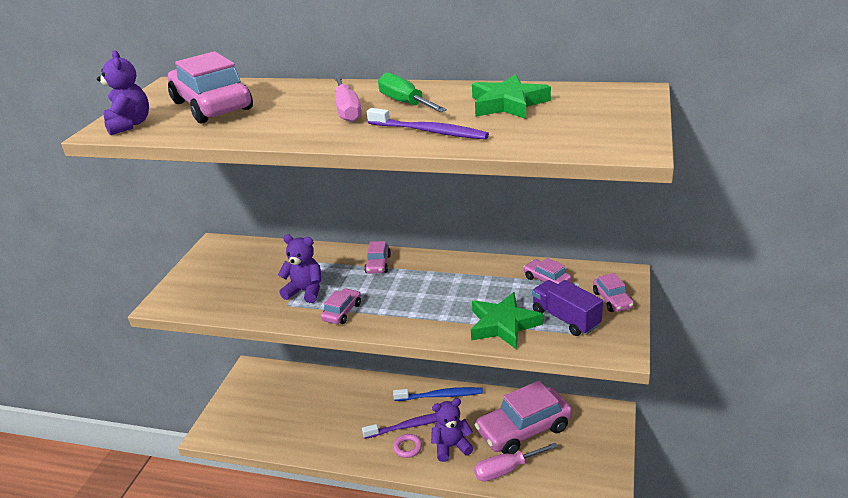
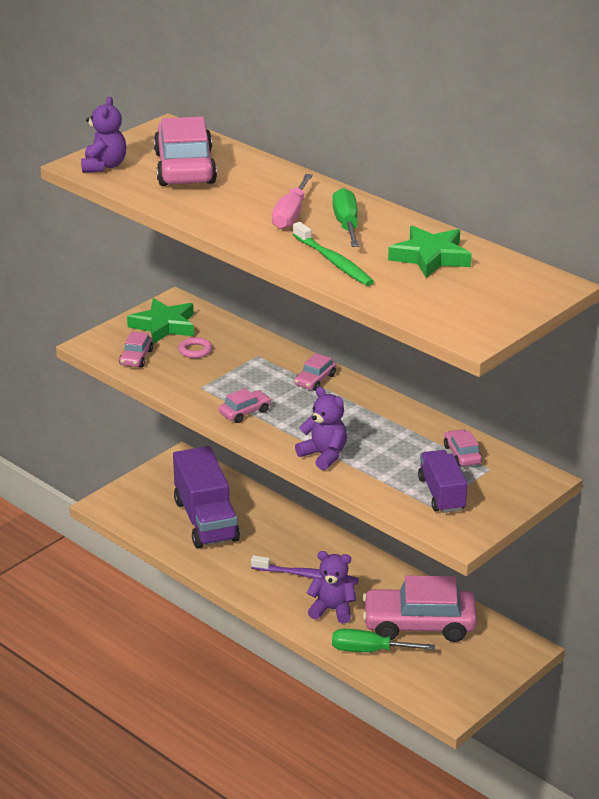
camera: 25 degrees right, 0 degrees up
purple teddy bear [278,235,321,303] -> purple teddy bear moved to [295,387,347,470]
purple toothbrush [367,108,489,139] -> green toothbrush [292,222,374,286]
blue toothbrush [393,387,483,401] -> none
pink ring [393,434,422,458] -> pink ring moved to [179,337,212,358]
green star [471,292,543,349] -> green star moved to [127,298,194,344]
pink screwdriver [474,443,558,482] -> green screwdriver [332,629,435,652]
pink car [593,273,634,312] -> pink car moved to [119,332,153,367]
none -> purple truck [173,446,240,548]

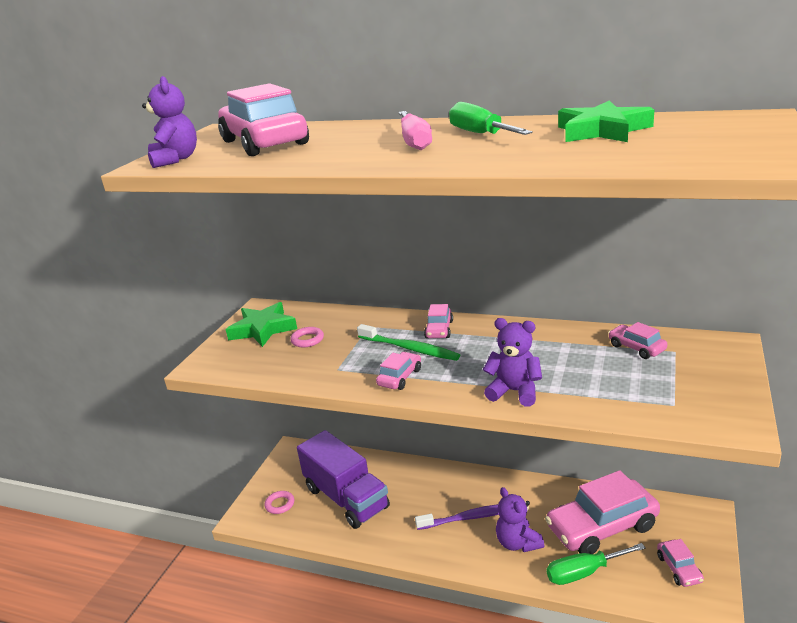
camera: 20 degrees left, 5 degrees down
pink car [119,332,153,367] -> pink car moved to [657,539,704,587]
green toothbrush [292,222,374,286] -> green toothbrush moved to [357,324,460,361]
purple teddy bear [307,551,356,623] -> purple teddy bear turned 105 degrees counterclockwise [496,487,544,552]
purple truck [418,450,467,513] -> none
none -> pink ring [265,491,294,514]

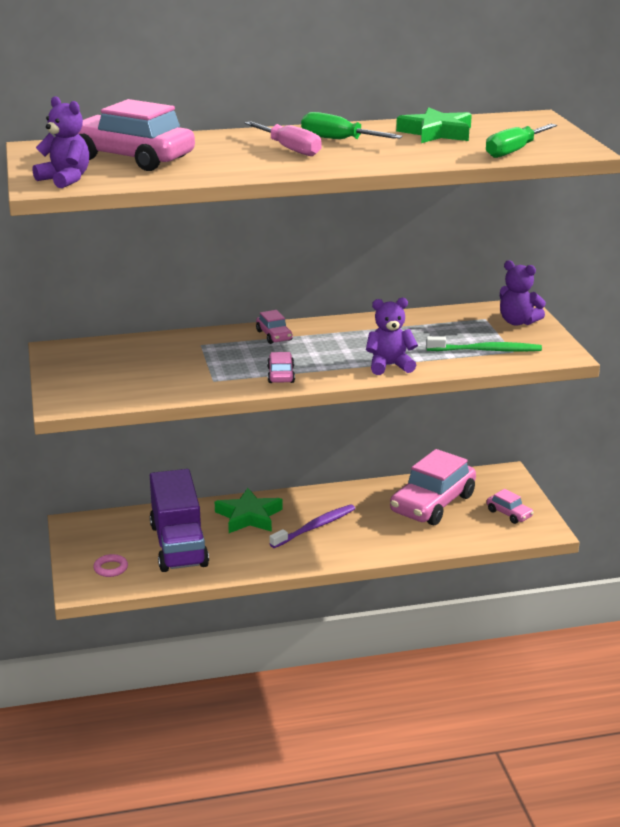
camera: 35 degrees left, 0 degrees up
green star [226,302,297,347] -> green star moved to [215,488,283,533]
pink ring [290,327,324,347] -> none
purple truck [297,430,390,529] -> purple truck turned 60 degrees clockwise [150,469,209,572]
green toothbrush [357,324,460,361] -> green toothbrush moved to [426,336,542,352]
purple teddy bear [496,487,544,552] -> purple teddy bear moved to [500,260,546,326]
green screwdriver [547,543,646,585] -> green screwdriver moved to [486,124,557,158]
pink car [608,322,667,359] -> none

